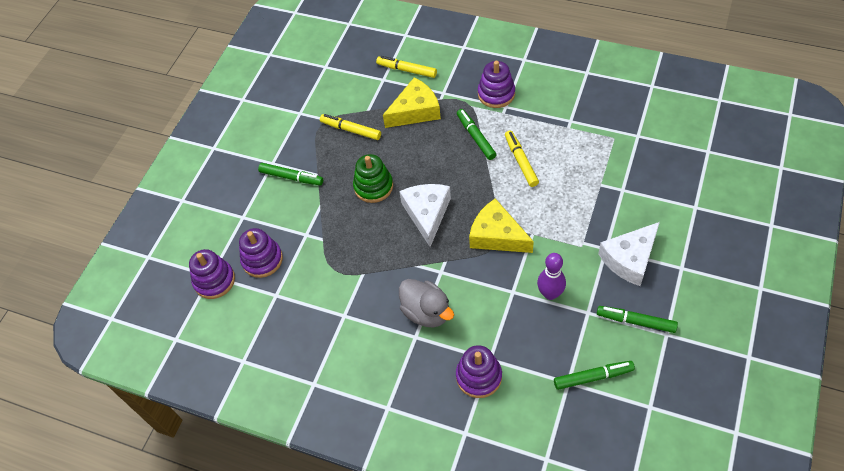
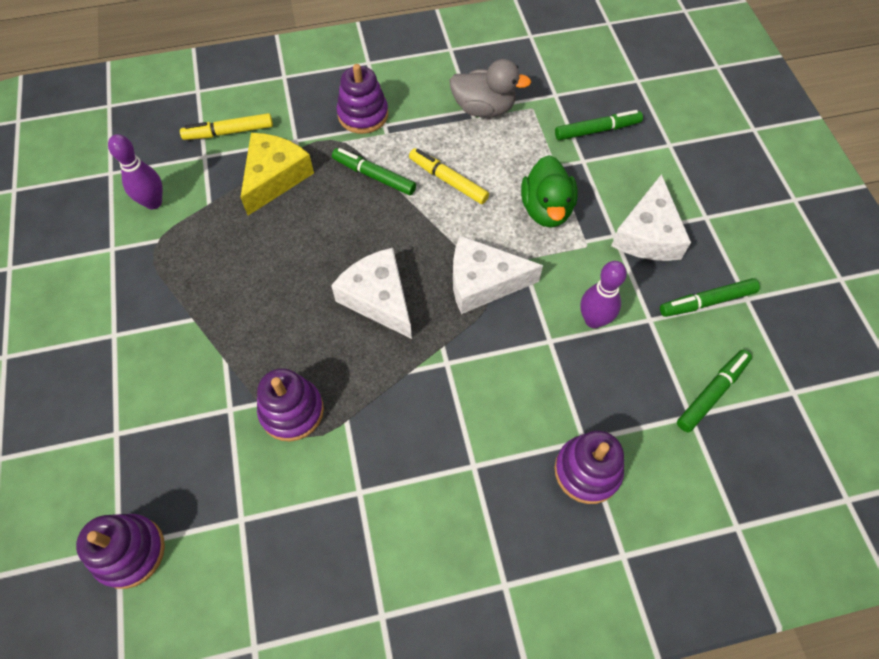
camera: 40 degrees left, 5 degrees up
purple stacking toy [239,228,283,278] -> purple stacking toy moved to [257,368,324,441]
green marker [258,163,323,185] -> green marker moved to [555,110,643,140]
yellow marker [320,114,381,140] -> none
green stacking toy [353,154,393,203] -> none
grey duck [399,279,454,327] -> grey duck moved to [449,59,531,118]
yellow cheese [469,198,534,253] -> white cheese [453,236,543,314]
none -> purple bowling pin [108,134,163,209]
none -> green duck [521,155,578,228]

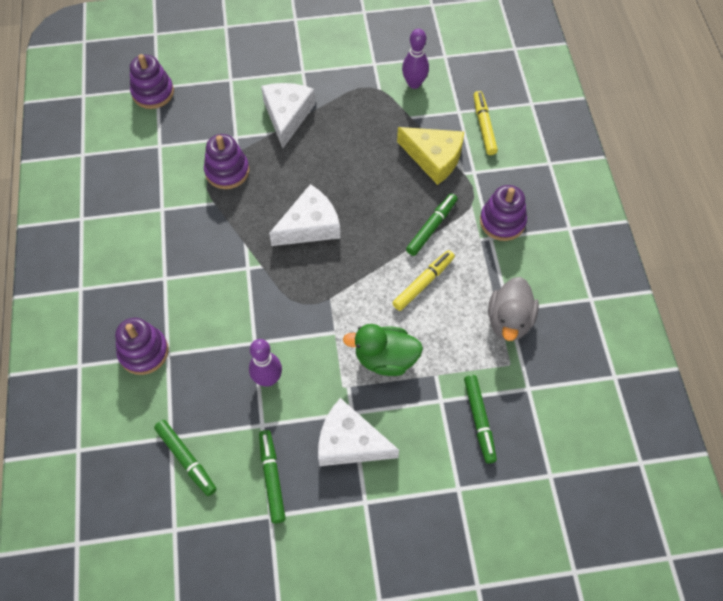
camera: 95 degrees right, 0 degrees up
white cheese [453,236,543,314] -> white cheese moved to [261,83,315,148]

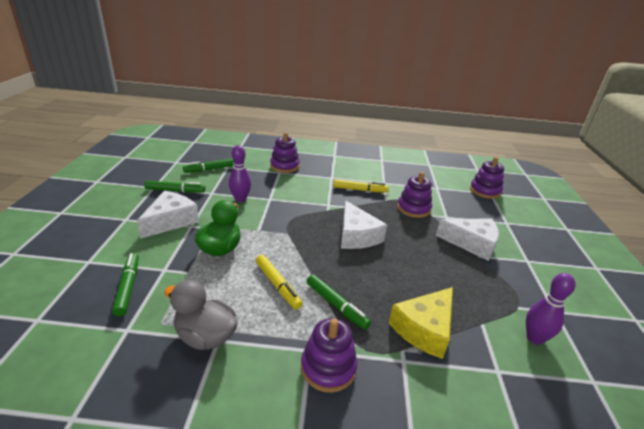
camera: 100 degrees right, 30 degrees down
green marker [464,375,497,463] -> green marker turned 75 degrees clockwise [112,253,139,316]
yellow marker [474,91,498,155] -> yellow marker moved to [333,179,389,193]

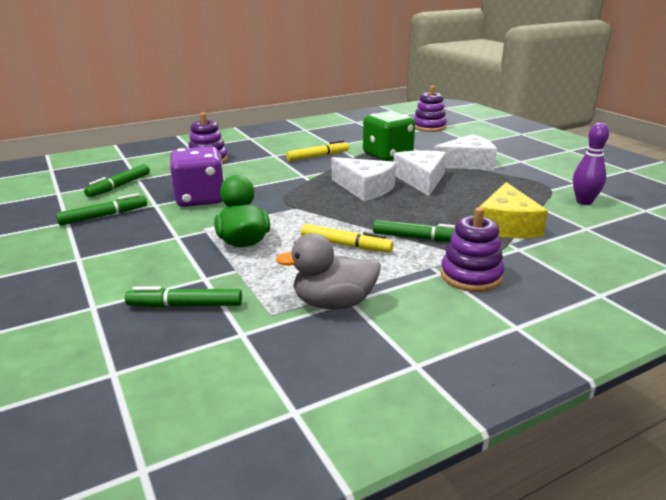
camera: 30 degrees left, 5 degrees down
green marker [112,253,139,316] -> green marker turned 45 degrees counterclockwise [125,286,242,307]
white cheese [137,191,199,239] -> white cheese moved to [394,150,446,196]
purple bowling pin [229,145,251,202] -> purple dice [170,146,224,207]
purple stacking toy [397,172,432,218] -> green dice [363,111,415,161]

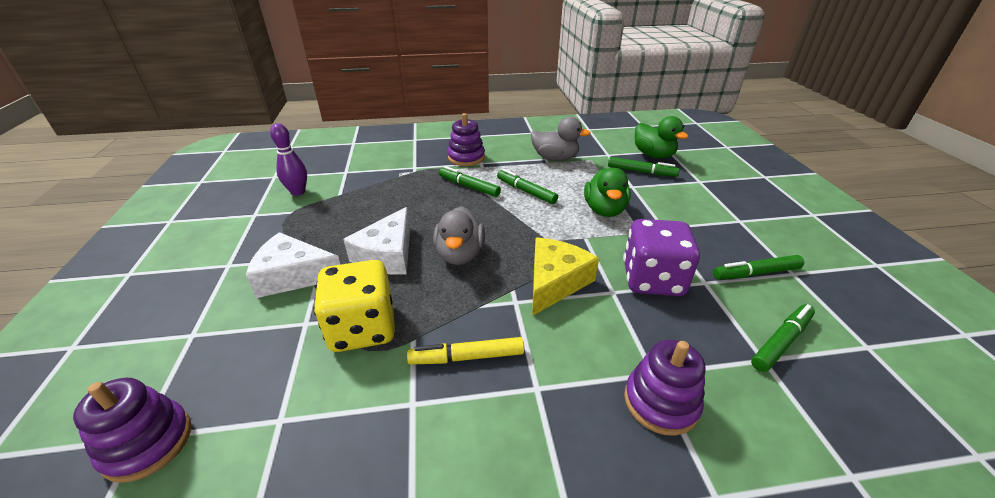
camera: 160 degrees left, 10 degrees up
yellow marker [301,224,393,253] -> green marker [497,169,558,204]
white cheese [332,157,396,201] -> grey duck [433,206,485,265]
green dice [363,111,415,161] -> yellow dice [314,260,395,352]
yellow cheese [479,182,548,238] -> yellow cheese moved to [532,238,599,316]
none -> green duck [635,116,689,158]

